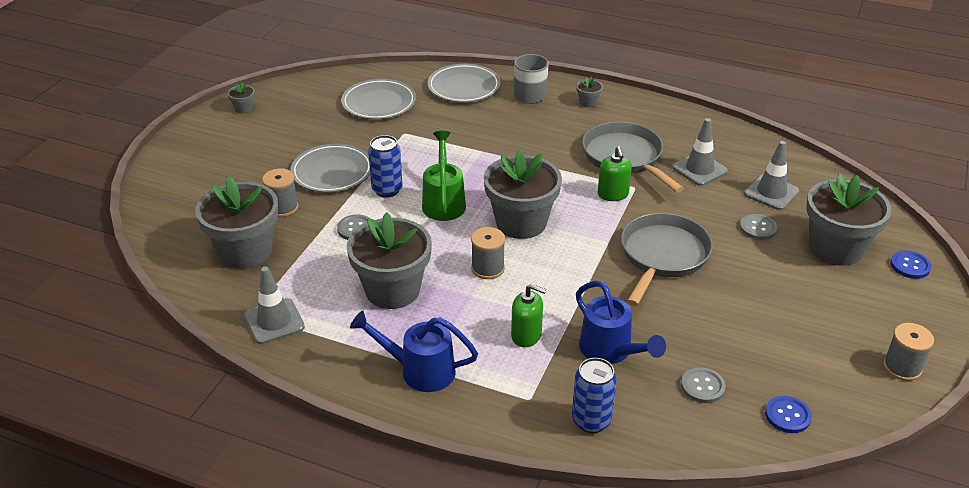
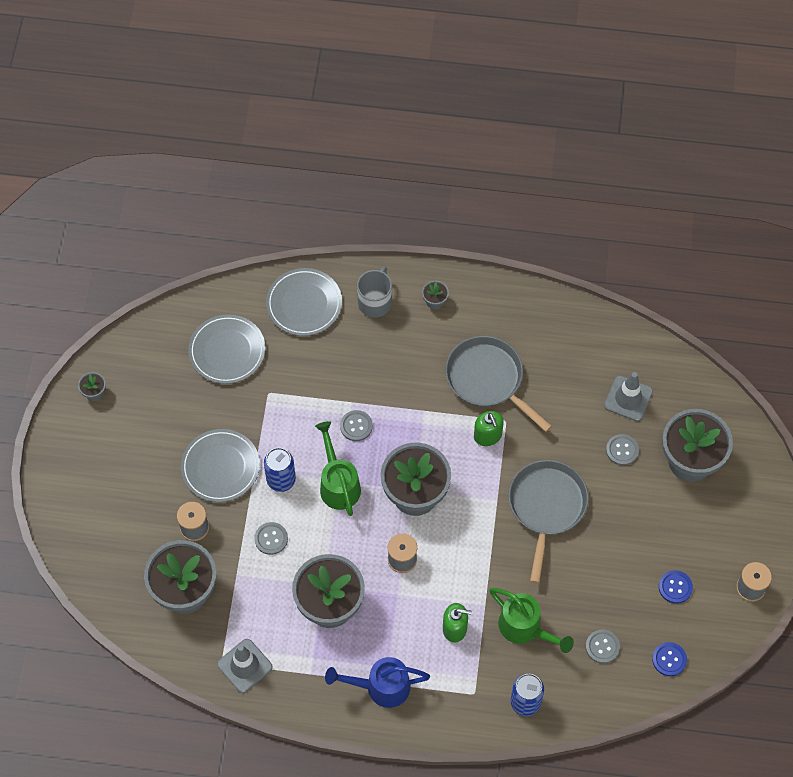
camera: 15 degrees left, 25 degrees up
blue watering can [576,281,666,364] -> green watering can [489,588,574,653]
grey traffic cone [672,118,728,186] -> none
blue button [890,250,931,279] -> blue button moved to [659,570,693,604]
none -> grey button [340,410,373,441]

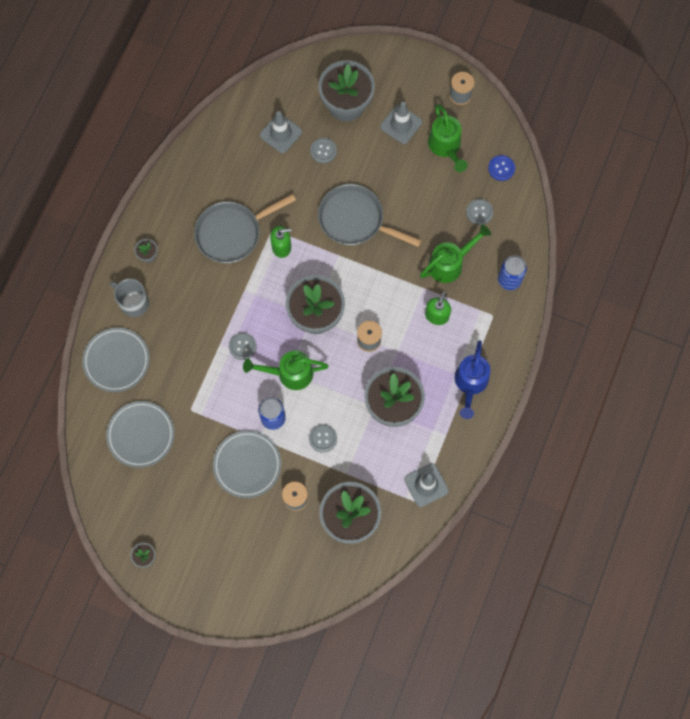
camera: 75 degrees left, 10 degrees up
blue button [659,570,693,604] -> green watering can [428,104,468,172]
none -> grey traffic cone [380,102,422,144]

